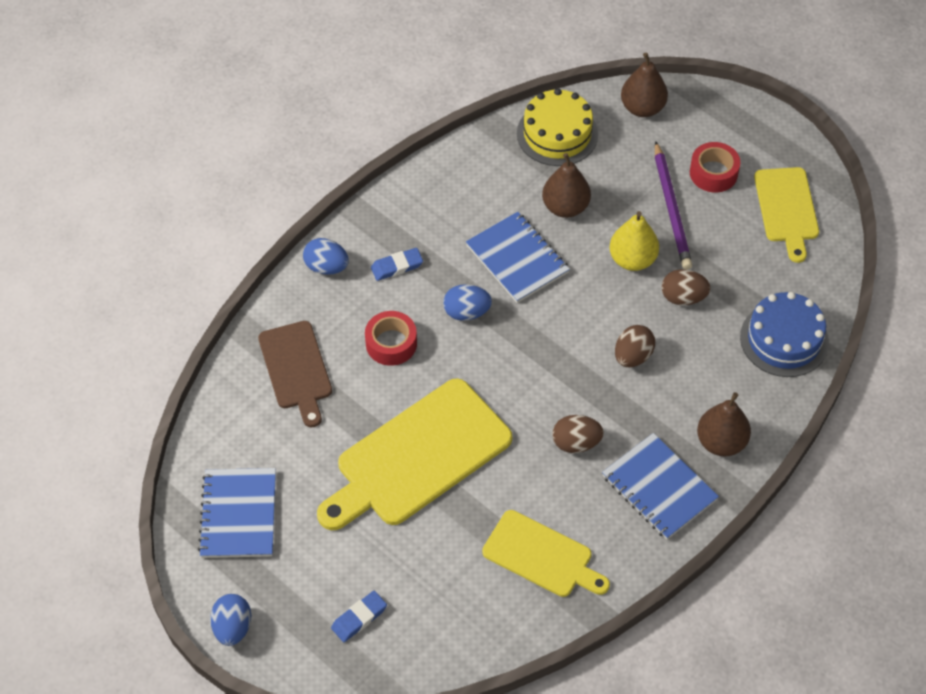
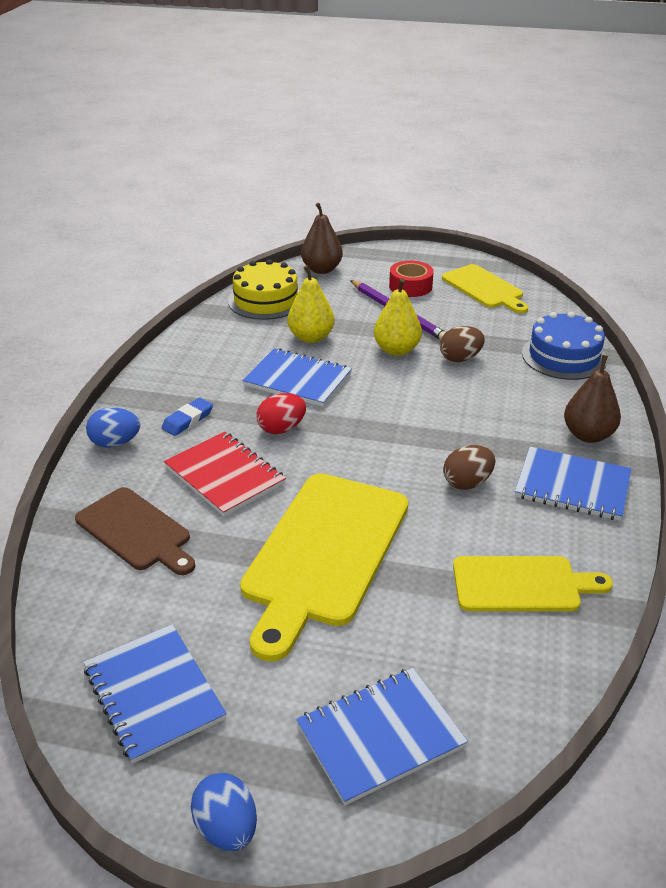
camera: 30 degrees left, 20 degrees down
blue eraser [331,591,387,642] -> blue notebook [296,668,468,805]
red tape [365,311,417,366] -> red notebook [164,432,286,517]
blue egg [443,284,492,321] -> red egg [257,393,306,434]
brown pear [542,153,591,218] -> yellow pear [287,265,335,343]
brown egg [615,325,655,367] -> none

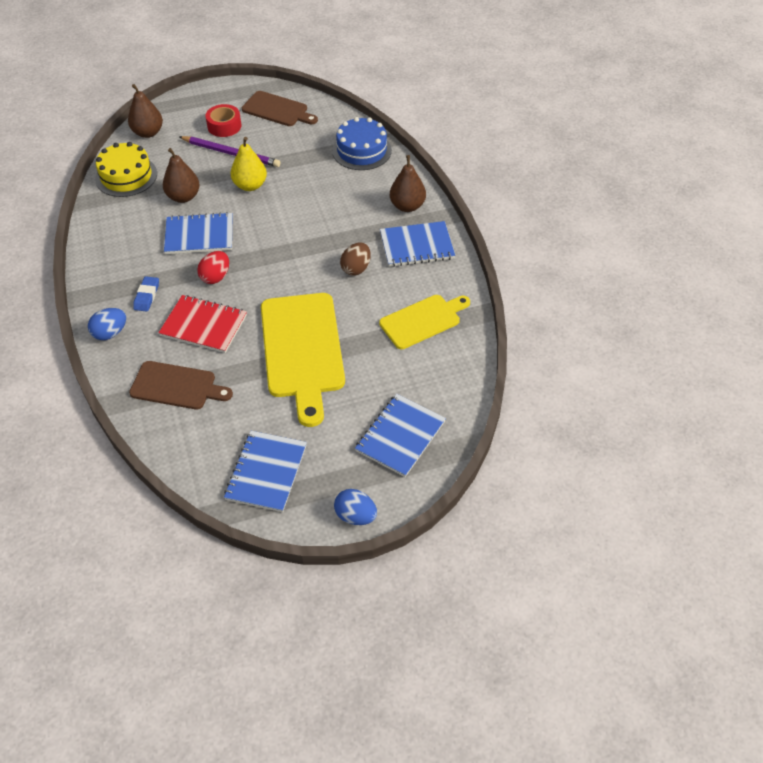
camera: 30 degrees left, 15 degrees up
blue notebook [84,624,227,763] -> blue notebook turned 75 degrees clockwise [224,431,307,512]
yellow pear [287,265,335,343] -> brown pear [163,148,200,203]
brown egg [440,326,485,362] -> none
yellow cutting board [442,264,528,313] -> brown cutting board [242,91,318,126]

